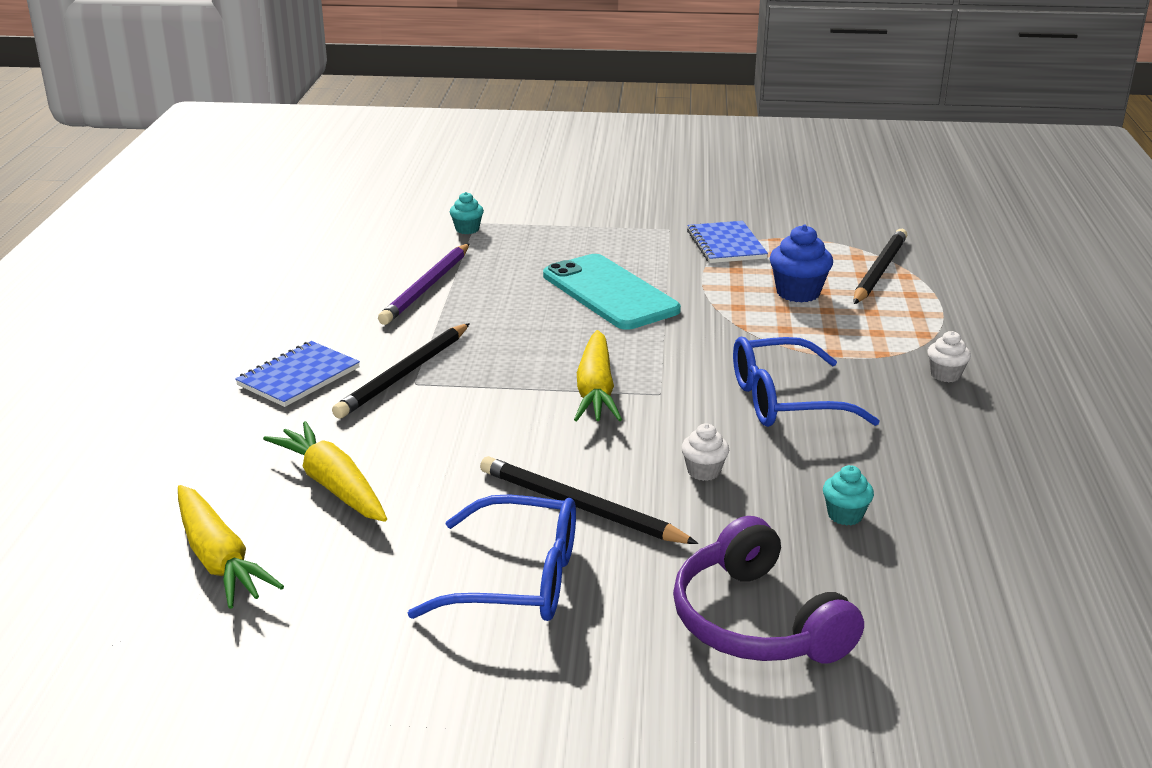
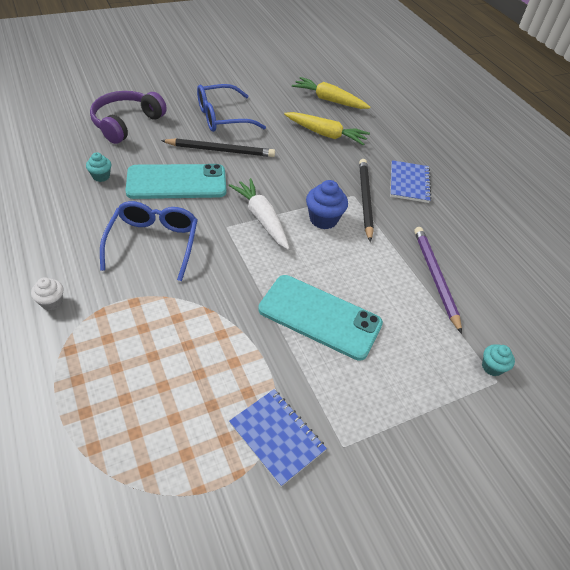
camera: 145 degrees right, 20 degrees up
yellow carrot [574,330,622,421] -> white carrot [229,178,289,250]
purple headphones [673,516,864,664] -> purple headphones turned 90 degrees counterclockwise [90,91,167,144]
white cupcake [681,423,729,481] -> turquoise phone [125,164,226,199]
blue glasses [733,337,880,427] -> blue glasses turned 45 degrees counterclockwise [100,201,198,281]
blue cupcake [770,225,833,302] -> blue cupcake moved to [306,180,348,229]
black pencil [853,229,907,304] -> none

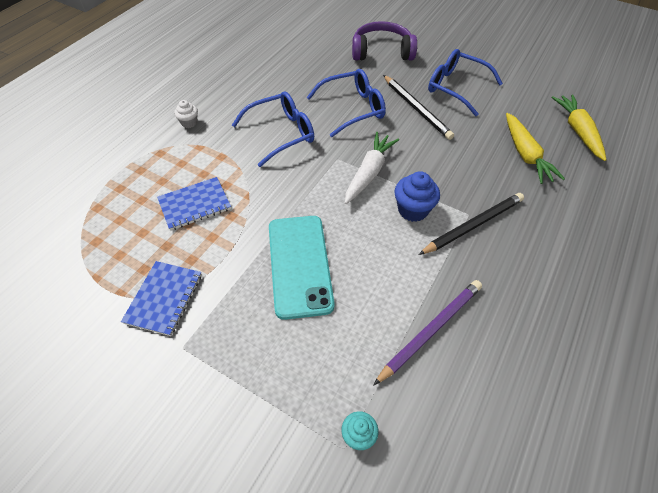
camera: 60 degrees right, 5 degrees up
turquoise cupcake [86,152,112,182] -> none
turquoise phone [125,164,226,199] -> blue glasses [307,69,386,137]
blue notebook [390,160,431,203] -> blue notebook moved to [157,177,231,231]

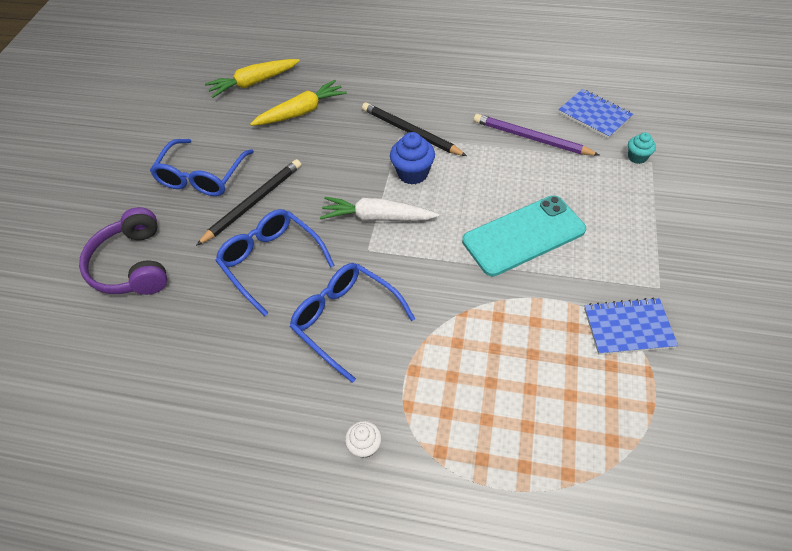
camera: 105 degrees left, 0 degrees up
blue notebook [157,177,231,231] -> blue notebook moved to [558,89,633,139]

